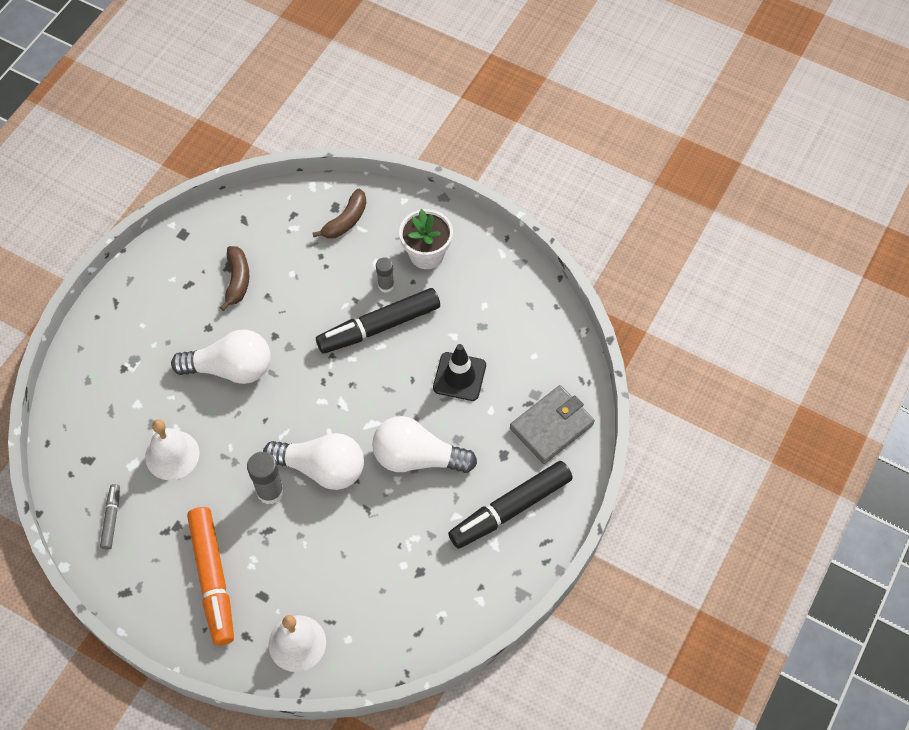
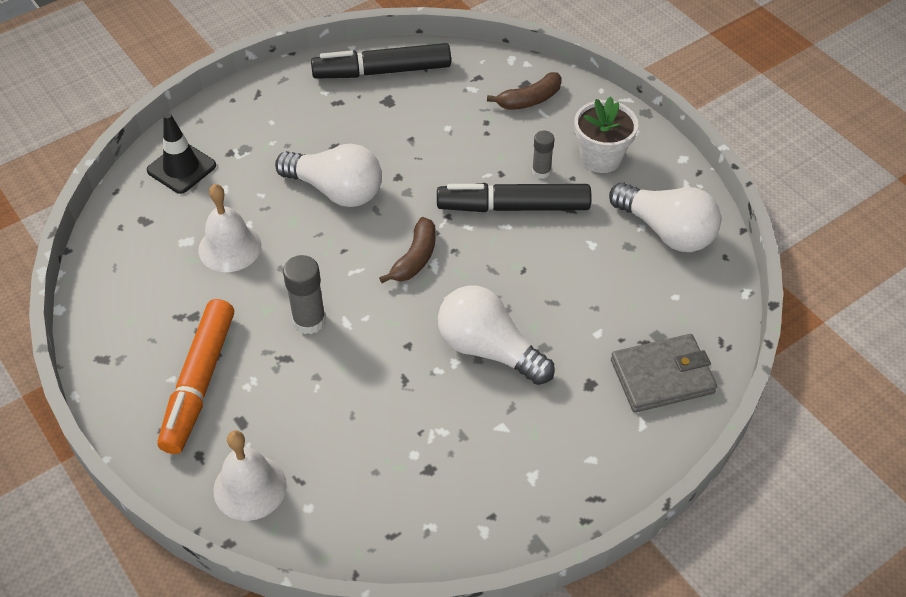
camera: 25 degrees right, 10 degrees down
grey marker [100,484,120,550] -> none
brown banana [220,246,249,311] -> brown banana moved to [379,217,436,283]
white light bulb [263,433,364,490] -> white light bulb moved to [609,182,721,252]
black traffic cone [433,344,486,401] -> black traffic cone moved to [147,113,216,194]
black marker [448,461,573,549] -> black marker moved to [311,43,451,79]

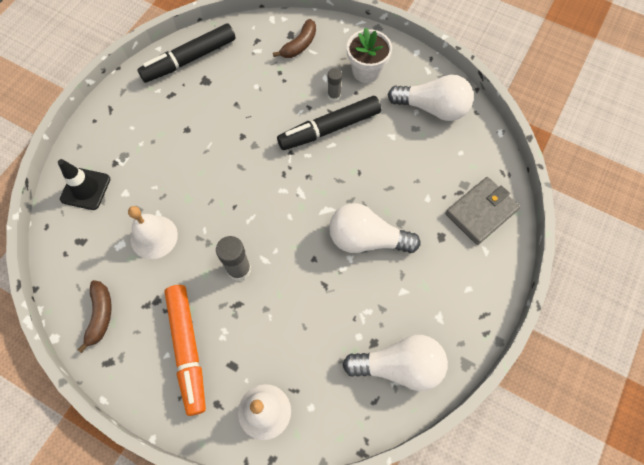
camera: 25 degrees left, 15 degrees up
white light bulb [275,143,382,207] -> white light bulb moved to [343,335,448,391]
brown banana [379,217,436,283] -> brown banana moved to [78,280,112,353]

